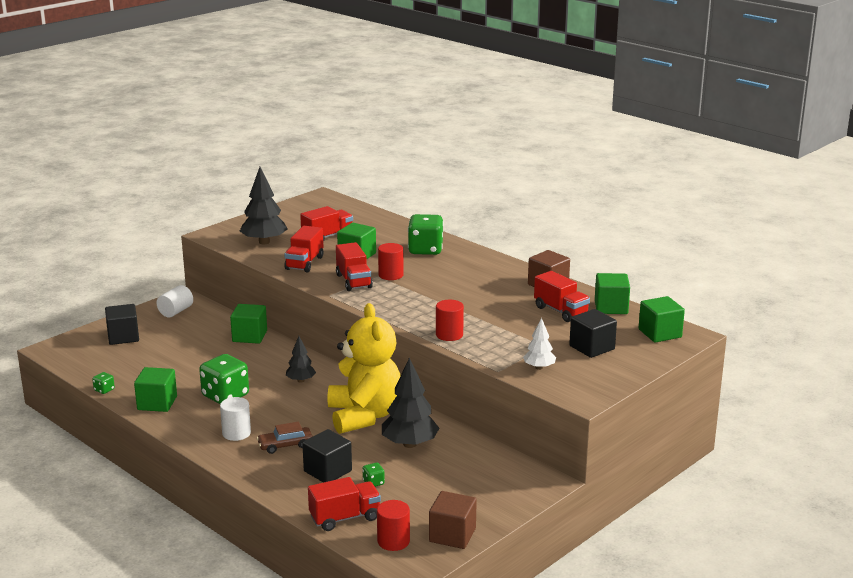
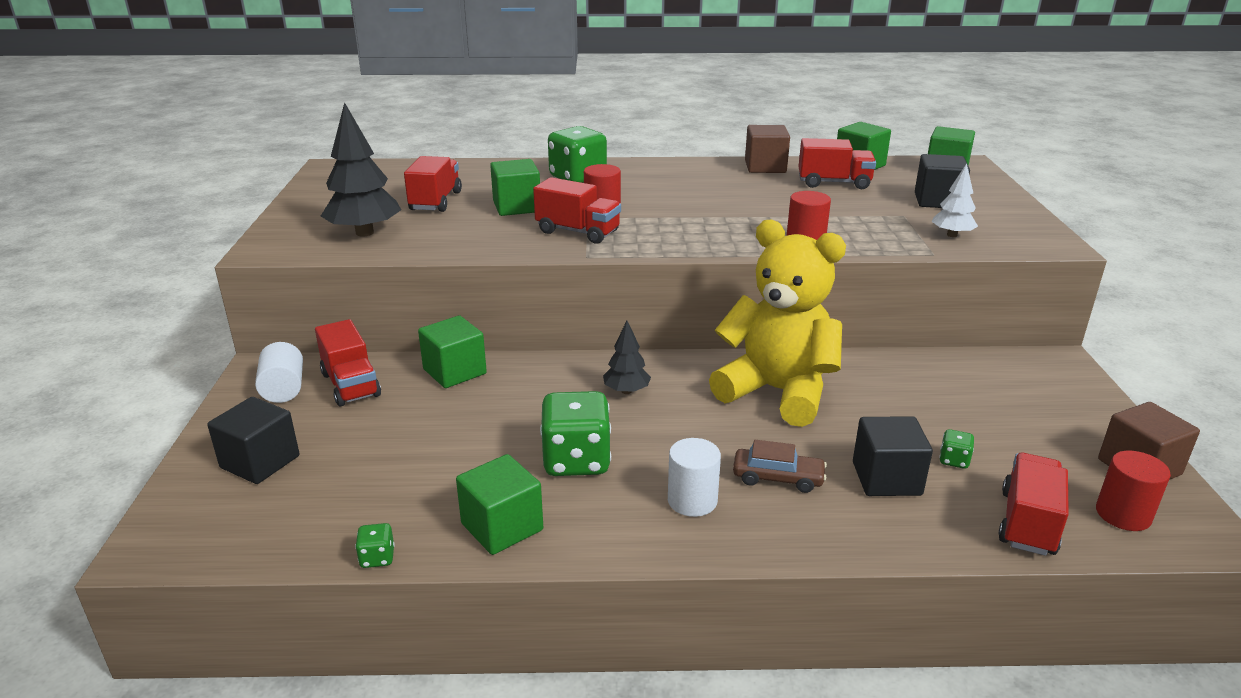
camera: 45 degrees left, 5 degrees up
brown car [257,422,313,454] -> brown car turned 105 degrees counterclockwise [733,440,827,493]
red truck [284,226,324,273] -> red truck moved to [315,319,381,406]
black tree [382,358,440,448] -> none

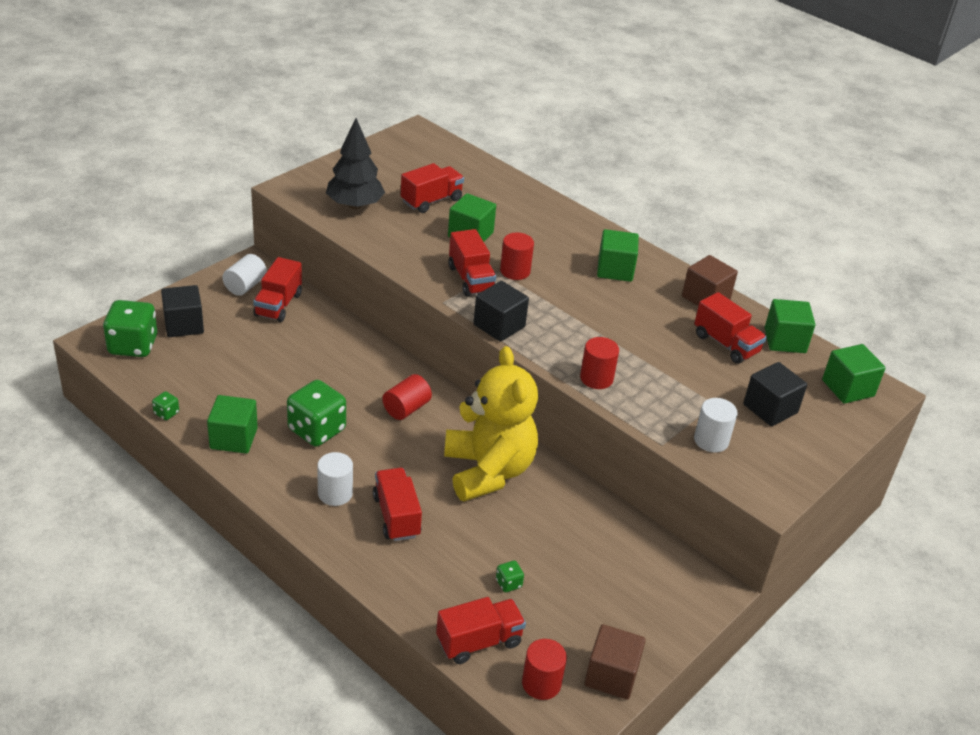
camera: 40 degrees right, 10 degrees up
green cube [418,315,487,388] -> green cube moved to [597,229,639,282]
green dice [548,126,607,183] -> green dice moved to [103,300,157,357]
black tree [603,321,651,394] -> red cylinder [382,374,432,420]
brown car [733,440,827,493] -> red truck [373,468,422,541]
black cube [853,416,933,496] -> black cube moved to [474,281,529,342]
white tree [932,163,978,237] -> white cylinder [694,398,738,453]

